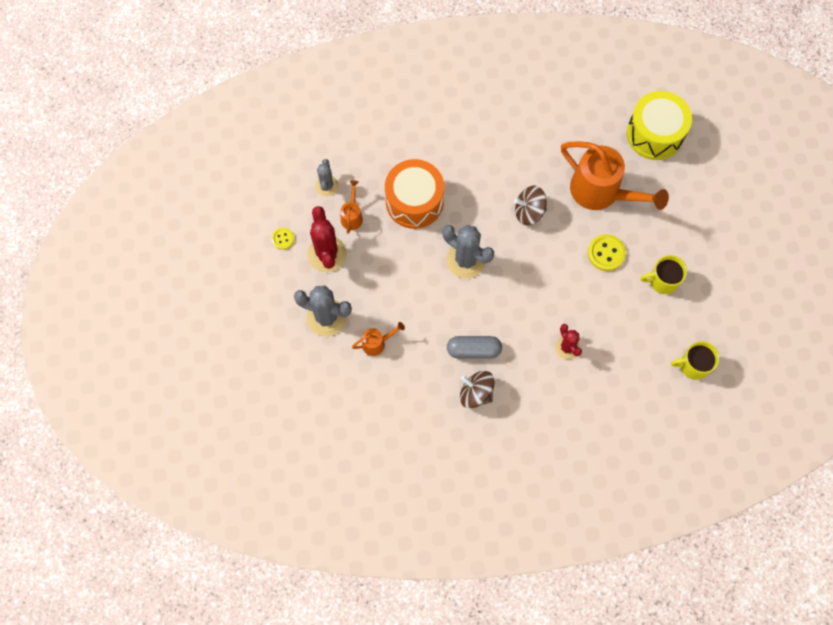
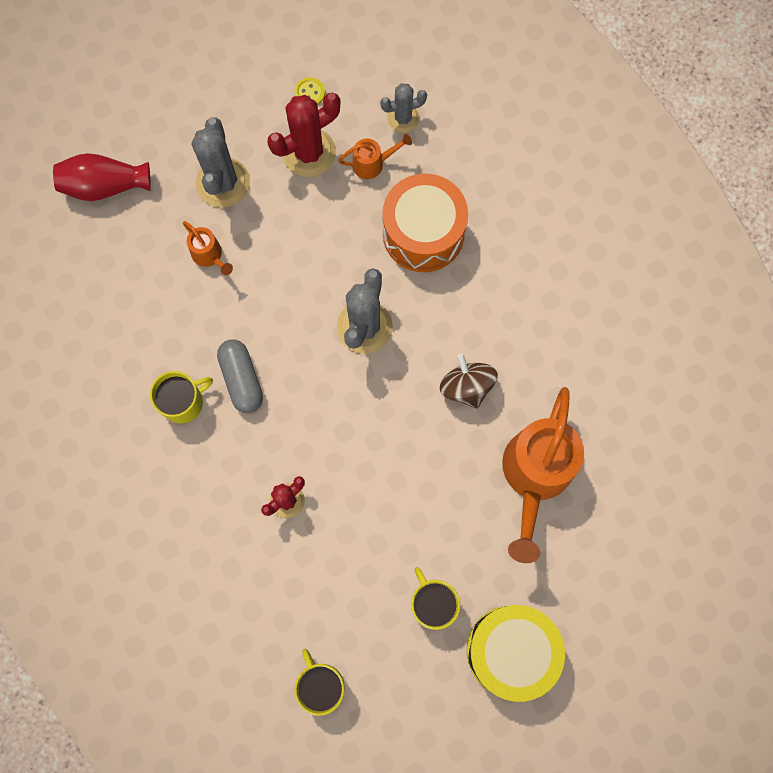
camera: 70 degrees right, 5 degrees up
brown spinning top [460,371,495,408] -> yellow mug [150,371,213,424]
yellow button [588,234,626,271] -> none
yellow drum [627,91,692,160] -> yellow drum moved to [467,605,565,702]
none -> red vase [53,153,151,201]

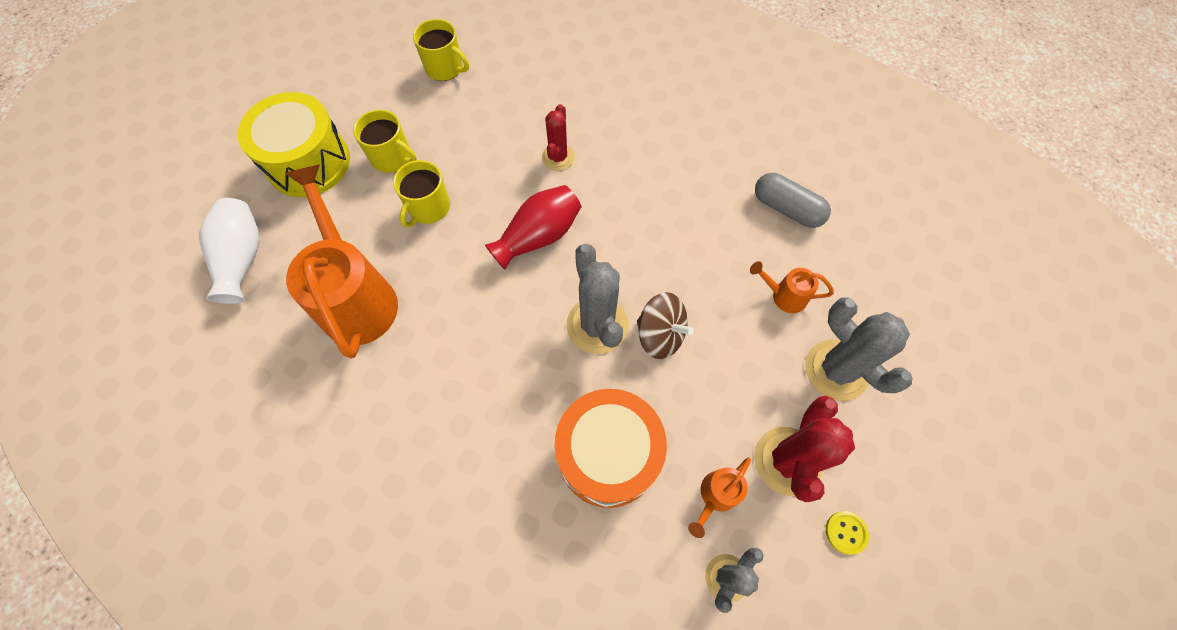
camera: 145 degrees right, 10 degrees down
red vase [53,153,151,201] -> red vase moved to [485,185,581,270]
yellow mug [150,371,213,424] -> yellow mug moved to [393,160,450,228]
grey capsule [217,339,263,413] -> grey capsule moved to [755,173,831,228]
brown spinning top [440,354,498,409] -> brown spinning top moved to [637,292,693,359]
none -> white vase [199,198,260,304]

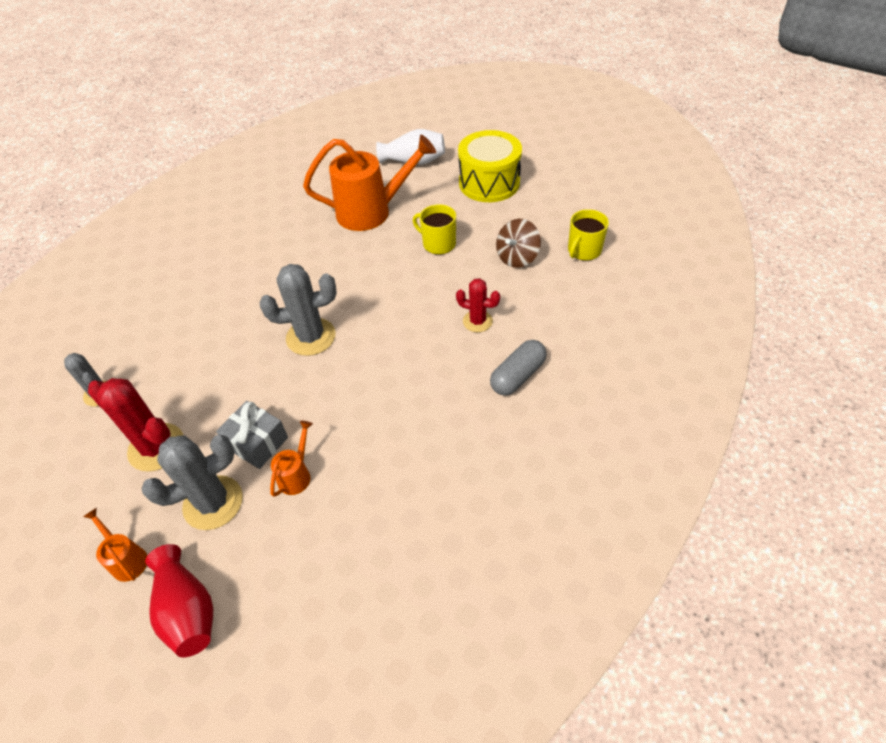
camera: 100 degrees right, 15 degrees down
yellow mug [353,110,417,173] -> none
red vase [485,185,581,270] -> red vase moved to [145,544,213,657]
orange drum [555,389,667,508] -> none
brown spinning top [637,292,693,359] -> brown spinning top moved to [496,219,541,268]
orange watering can [688,457,751,538] -> orange watering can moved to [83,508,147,582]
grey capsule [755,173,831,228] -> grey capsule moved to [490,340,547,396]
yellow button [826,511,869,554] -> none
none -> grey gift [216,401,288,469]

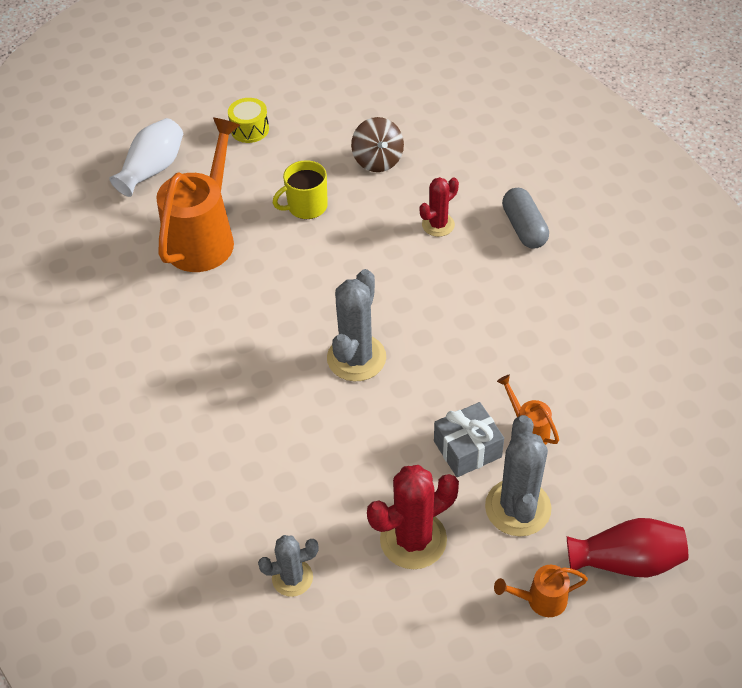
camera: 60 degrees left, 0 degrees up
yellow drum [458,130,522,202] -> yellow drum [228,98,269,143], size x0.51
yellow mug [568,209,609,261] -> none

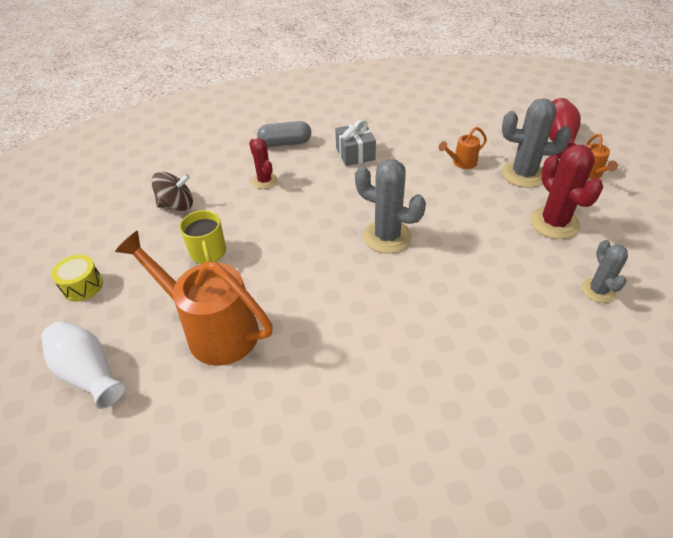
camera: 80 degrees left, 5 degrees down
grey gift [434,402,504,477] -> grey gift moved to [335,120,376,166]

